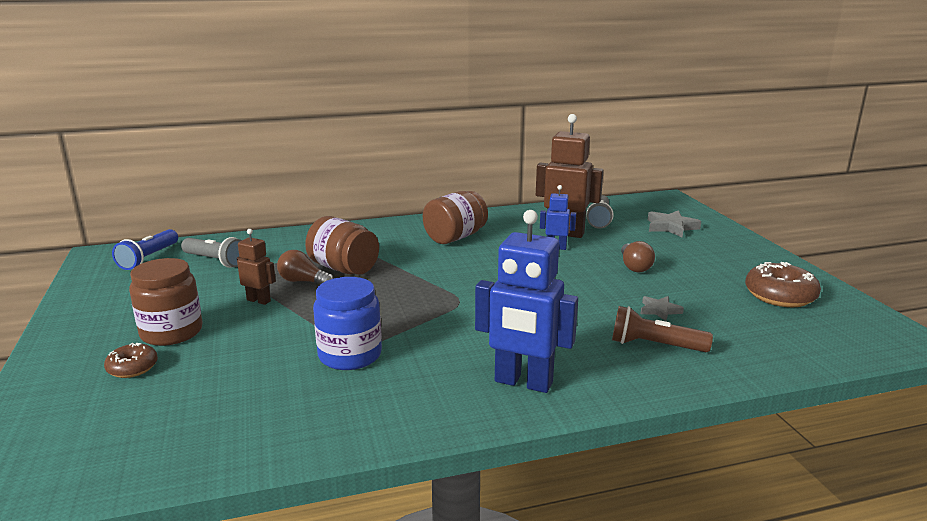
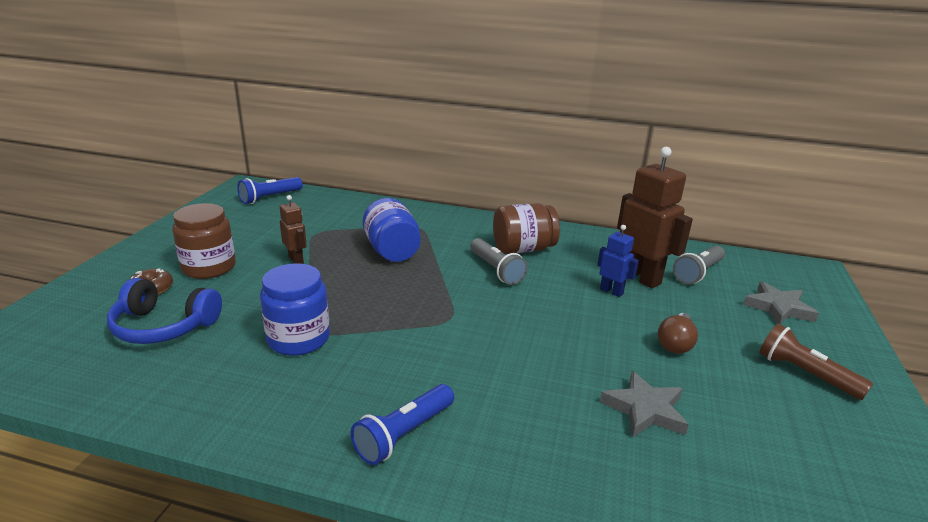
camera: 30 degrees right, 5 degrees up
grey flashlight [181,237,242,268] -> grey flashlight moved to [470,238,528,285]
brown light bulb [277,250,334,284] -> none
brown jar [305,216,379,275] -> blue jar [363,198,421,262]
blue robot [475,210,578,393] -> blue flashlight [351,384,454,465]
brown flashlight [612,306,713,352] -> brown flashlight moved to [759,324,873,400]
grey star [641,296,684,321] -> grey star [600,371,689,438], size x1.62
brown donut [745,262,821,307] -> none
none -> blue headphones [107,278,222,344]

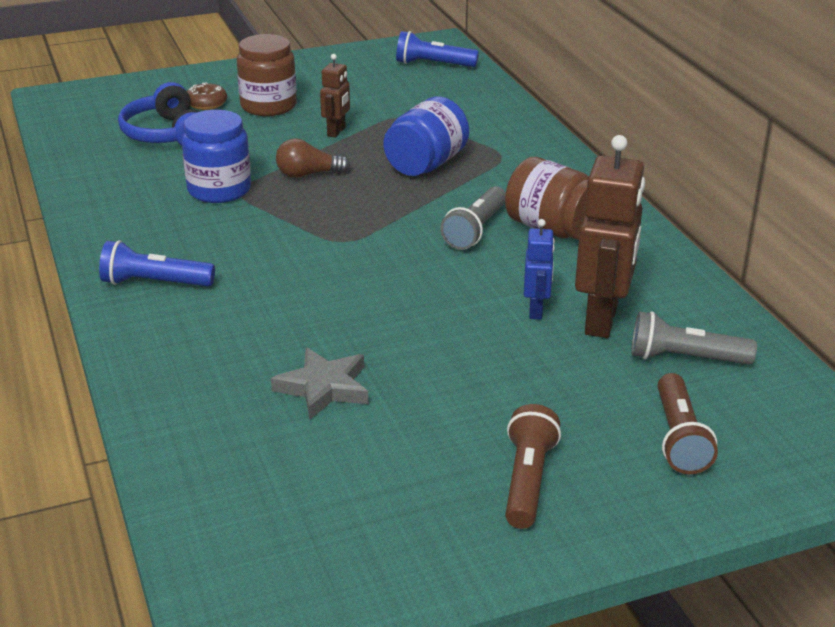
camera: 55 degrees right, 5 degrees up
brown light bulb [658,313,698,353] -> brown light bulb moved to [276,138,351,178]
grey star [743,281,819,324] -> brown flashlight [658,373,718,474]

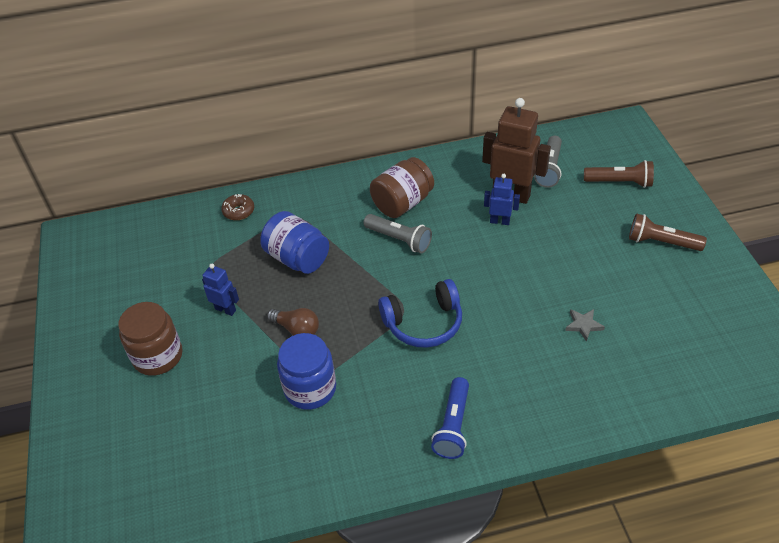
camera: 80 degrees left, 15 degrees up
blue headphones [118,82,200,146] -> blue headphones moved to [378,279,462,348]
brown donut [187,82,227,110] -> brown donut moved to [221,194,254,220]
grey star [271,347,368,419] -> grey star [565,309,605,342], size x0.62
brown light bulb [276,138,351,178] -> brown light bulb turned 60 degrees counterclockwise [267,308,319,336]
brown robot [320,54,350,138] -> blue robot [202,264,239,316]
blue flashlight [396,31,479,67] -> none

